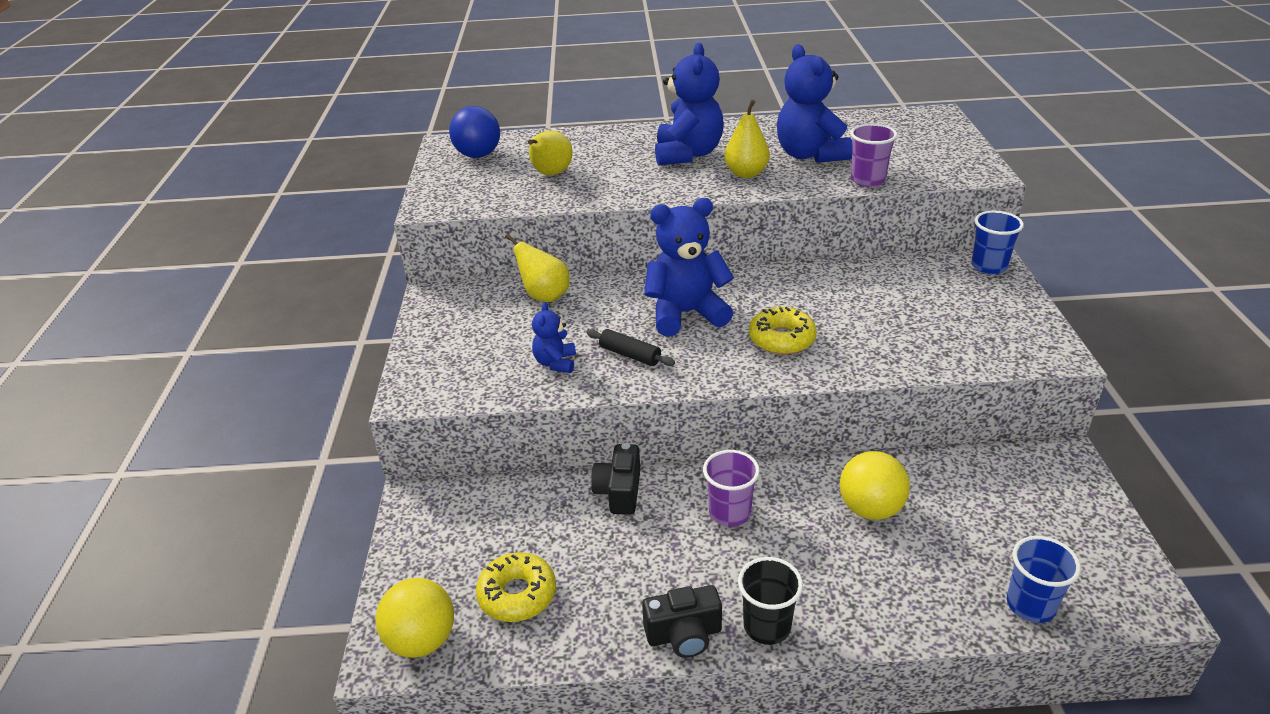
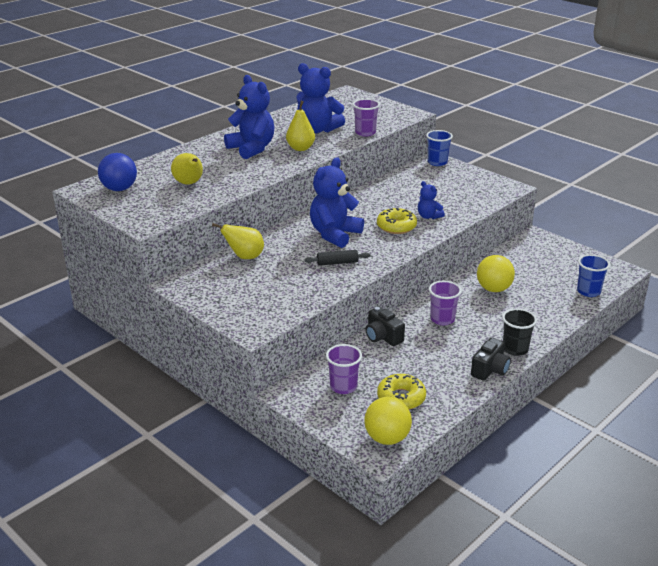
camera: 45 degrees left, 5 degrees down
blue teddy bear [532,302,576,373] -> blue teddy bear moved to [418,181,445,219]
none -> purple cup [326,344,362,394]

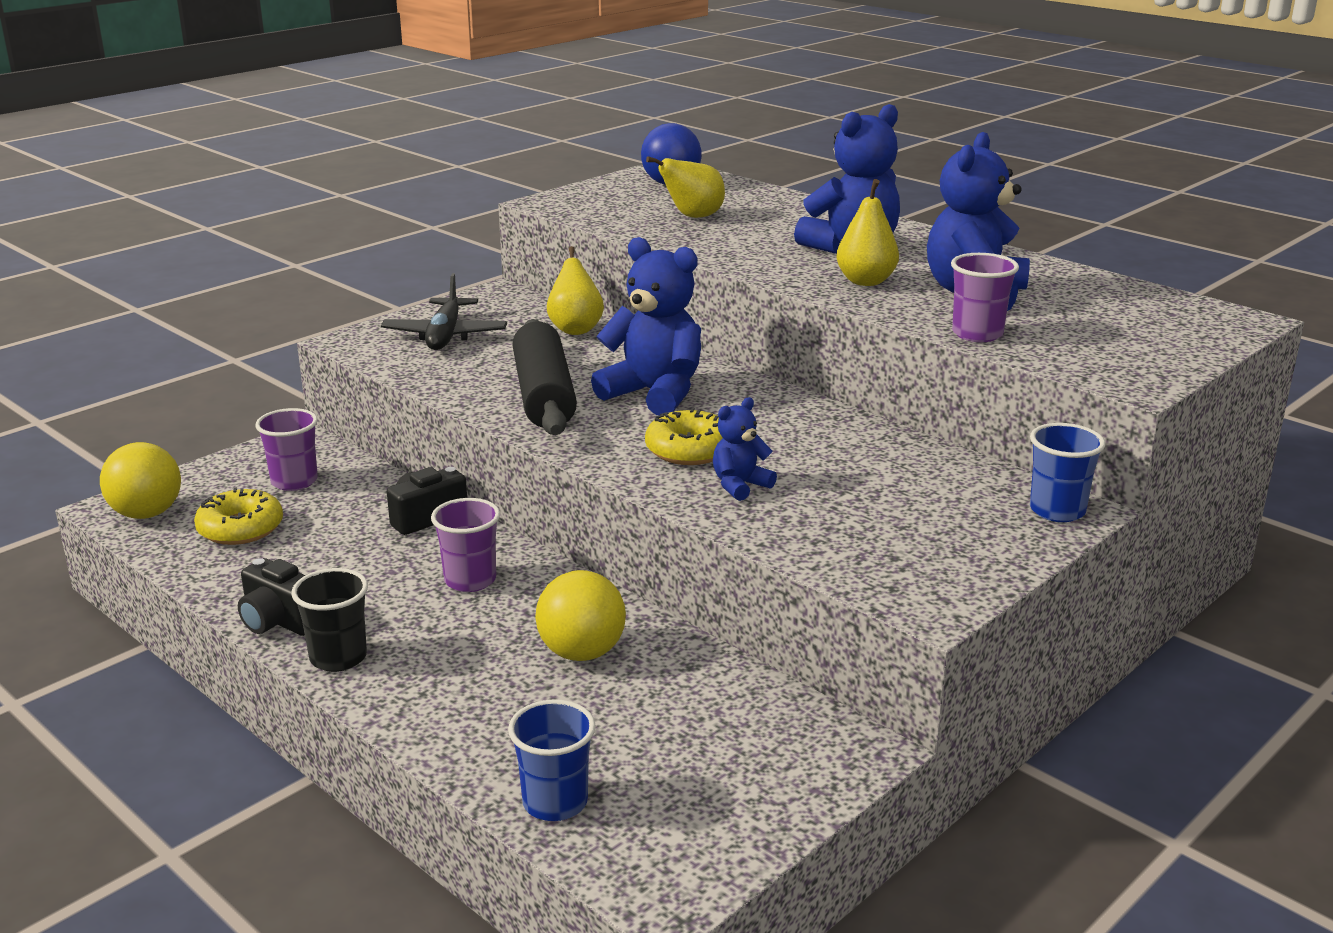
camera: 90 degrees right, 5 degrees down
black rolling pin [304,250,371,266] -> black rolling pin [512,319,577,435], size x2.09
none -> black plane [381,273,507,350]

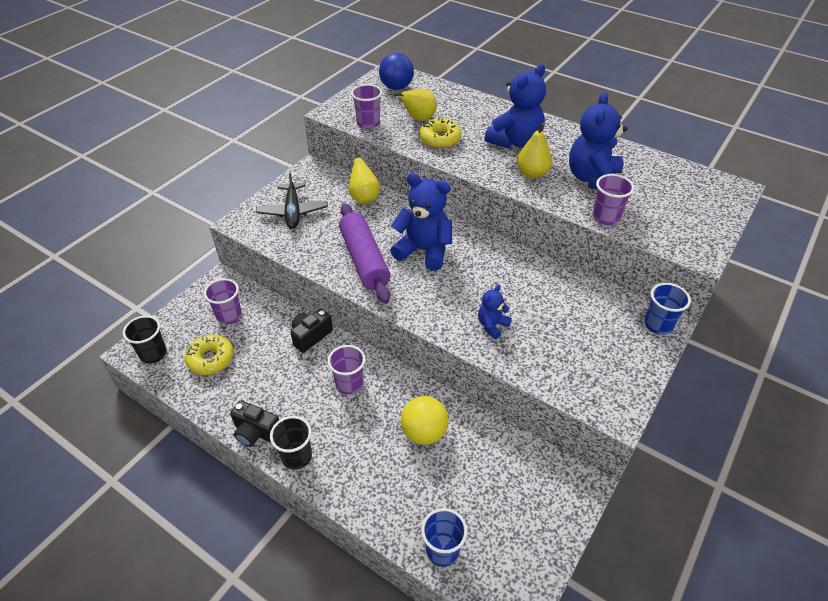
camera: 10 degrees left, 20 degrees up
yellow ball [100,442,181,519] -> black cup [123,316,167,364]
black rolling pin [512,319,577,435] -> purple rolling pin [339,203,390,303]
yellow donut [645,408,722,465] -> yellow donut moved to [419,117,461,148]
none -> purple cup [351,84,382,129]

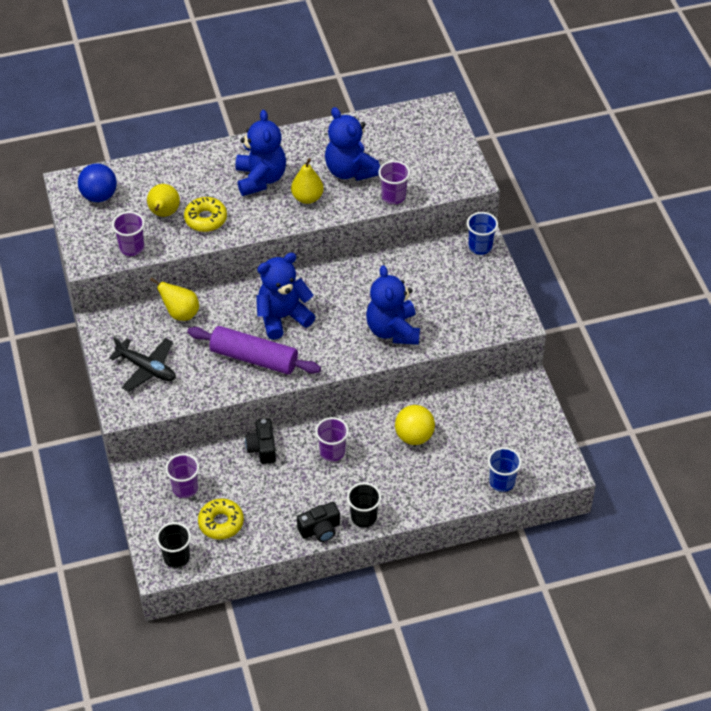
camera: 50 degrees left, 5 degrees up
blue teddy bear [478,285,512,339] -> blue teddy bear [366,265,420,345], size x1.96

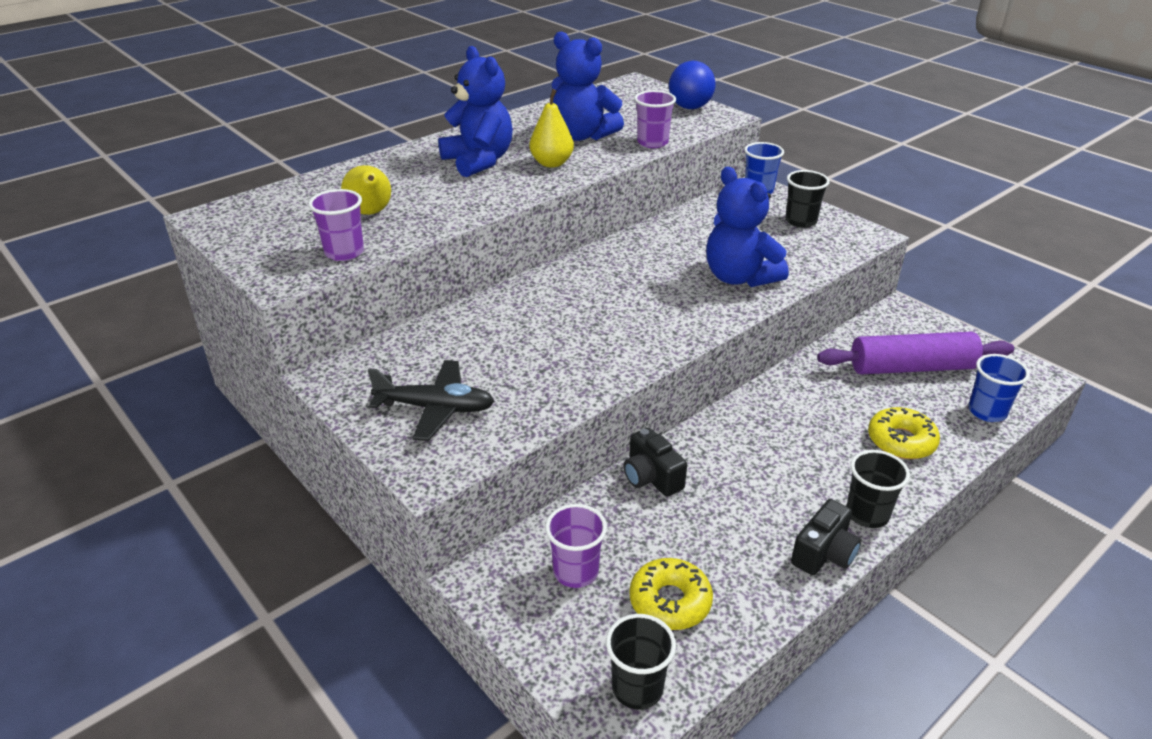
camera: 25 degrees left, 15 degrees down
blue ball [78,163,117,202] -> blue ball moved to [669,61,716,109]
yellow pear [150,277,199,321] -> none
yellow donut [184,197,227,232] -> yellow donut moved to [868,407,940,459]
purple rolling pin [187,326,321,374] -> purple rolling pin moved to [817,332,1014,374]
blue teddy bear [256,253,315,340] -> none
purple cup [315,417,349,462] -> none
yellow ball [395,405,435,445] -> none
none -> black cup [785,170,830,228]

